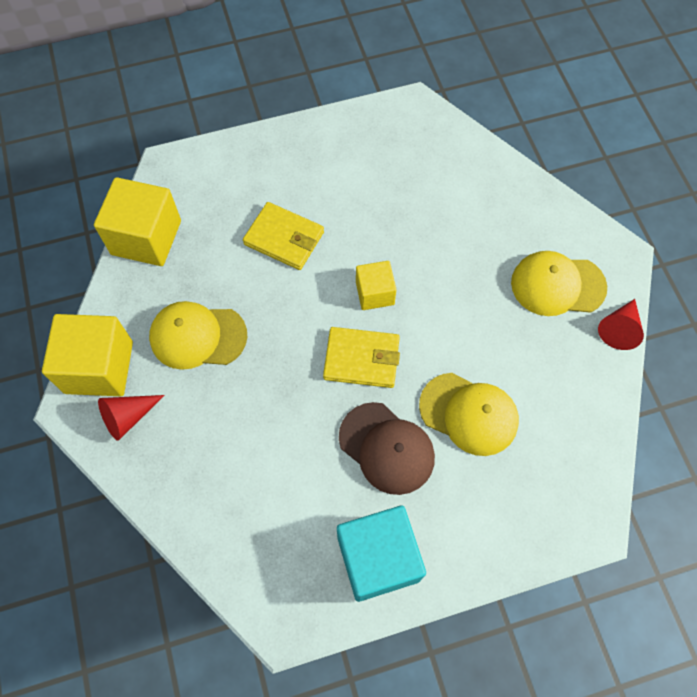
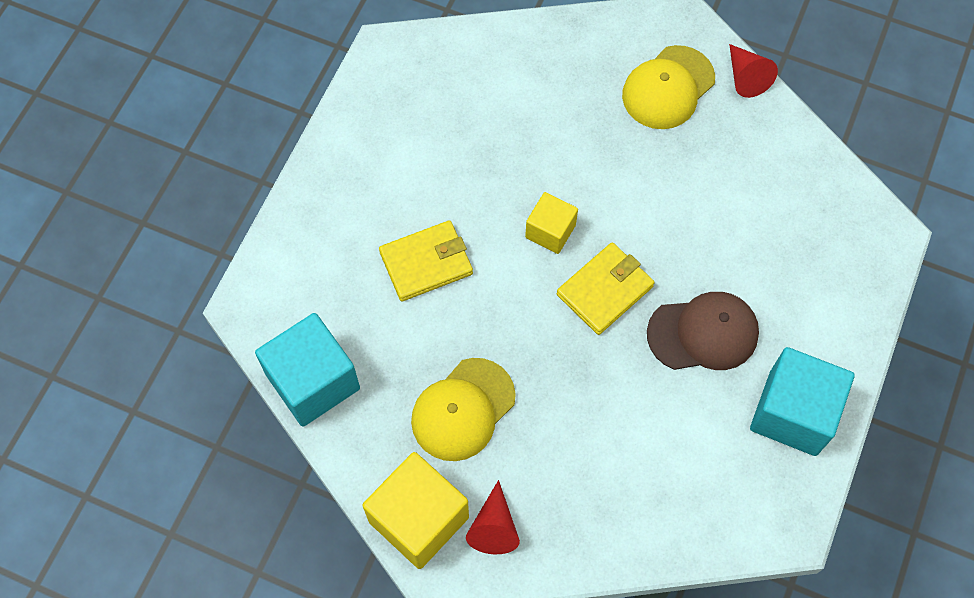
camera: 50 degrees left, 0 degrees up
yellow cube [94,177,181,266] -> turquoise cube [255,313,360,427]
yellow cap [419,373,519,456] -> none

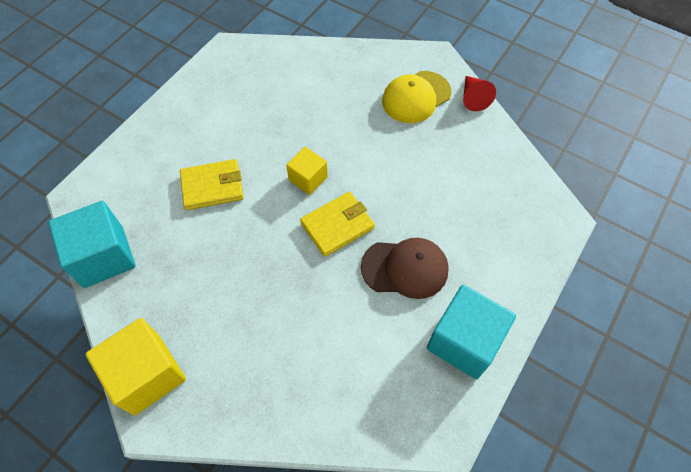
camera: 10 degrees right, 5 degrees down
yellow cap [411,358,516,461] -> none
red cone [466,480,520,554] -> none

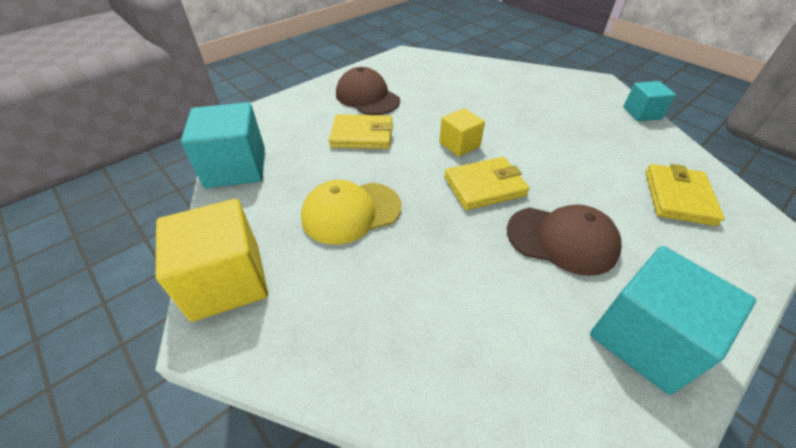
camera: 15 degrees right, 15 degrees down
yellow cap [382,71,451,123] -> yellow cap moved to [301,180,401,245]
red cone [463,76,496,111] -> turquoise cube [623,81,676,121]
none -> brown cap [336,67,400,115]
none -> yellow wallet [645,164,725,226]

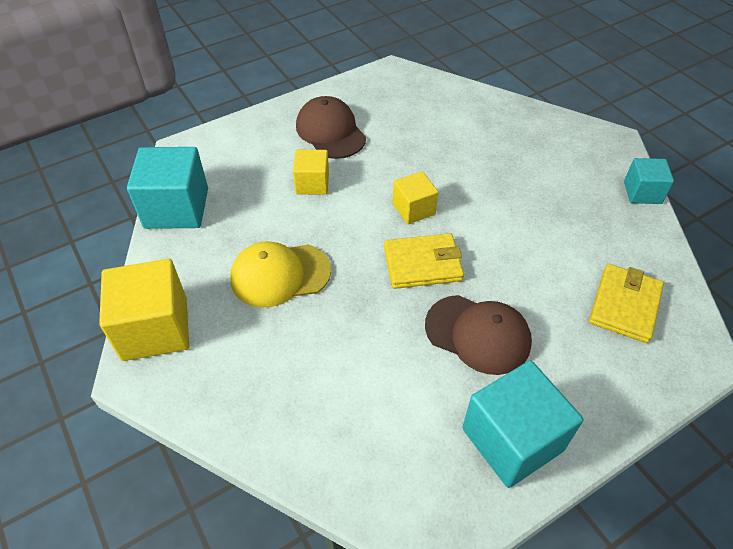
camera: 10 degrees right, 5 degrees up
yellow wallet [329,114,393,149] -> yellow cube [293,150,329,195]

